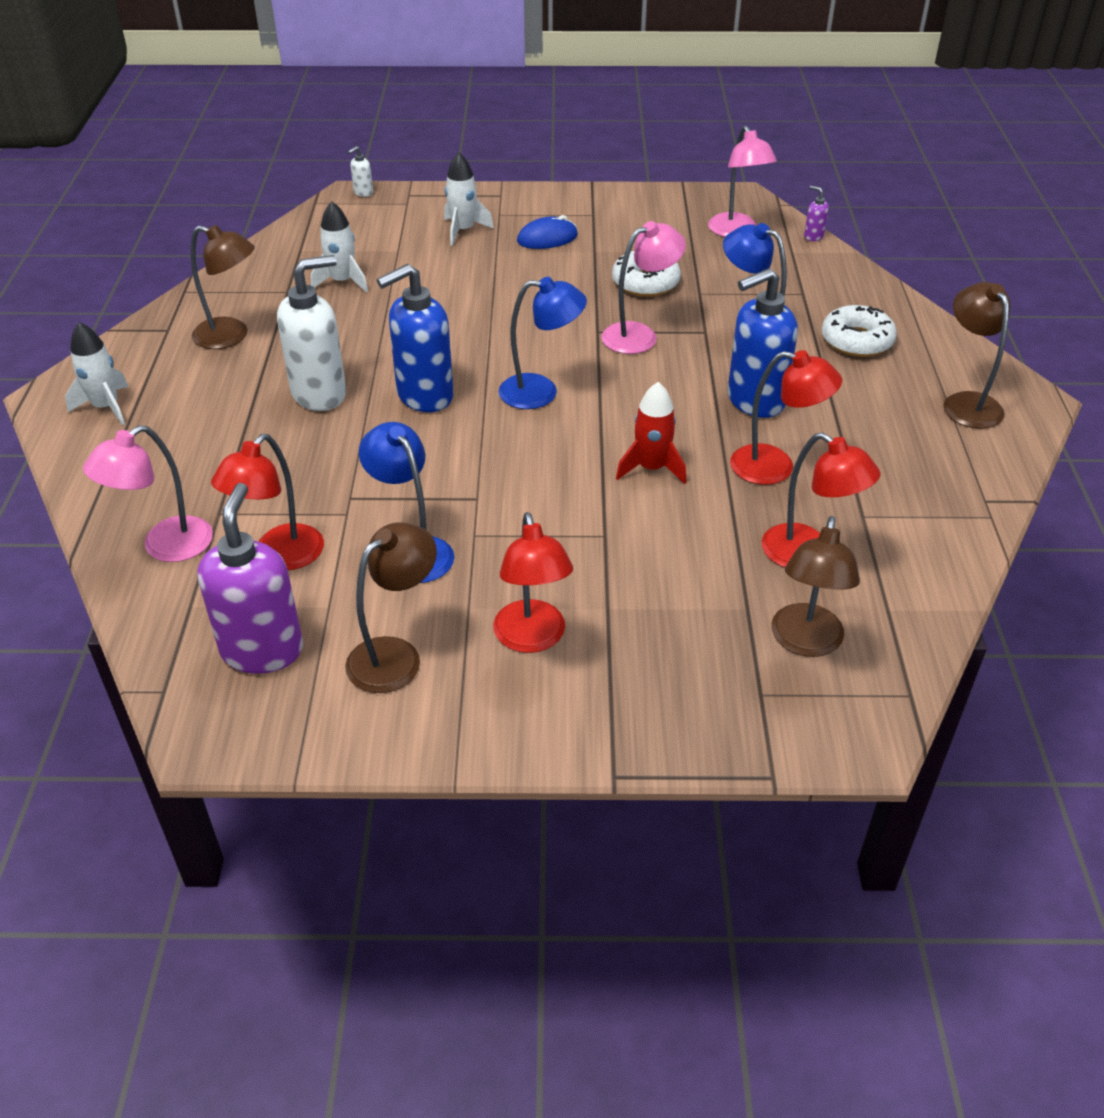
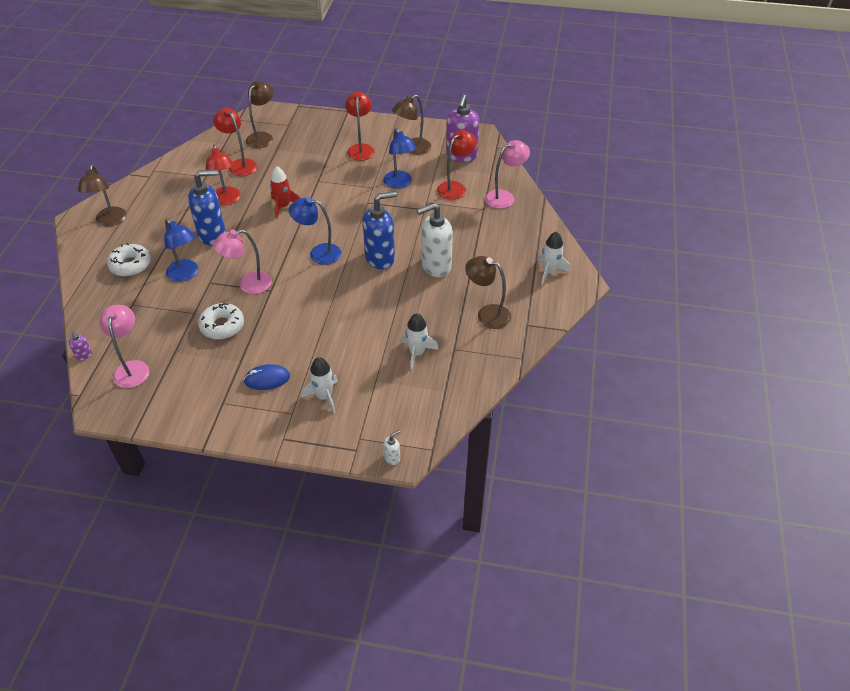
camera: 170 degrees left, 5 degrees up
red lamp [730,350,842,485] -> red lamp turned 135 degrees counterclockwise [205,144,241,206]

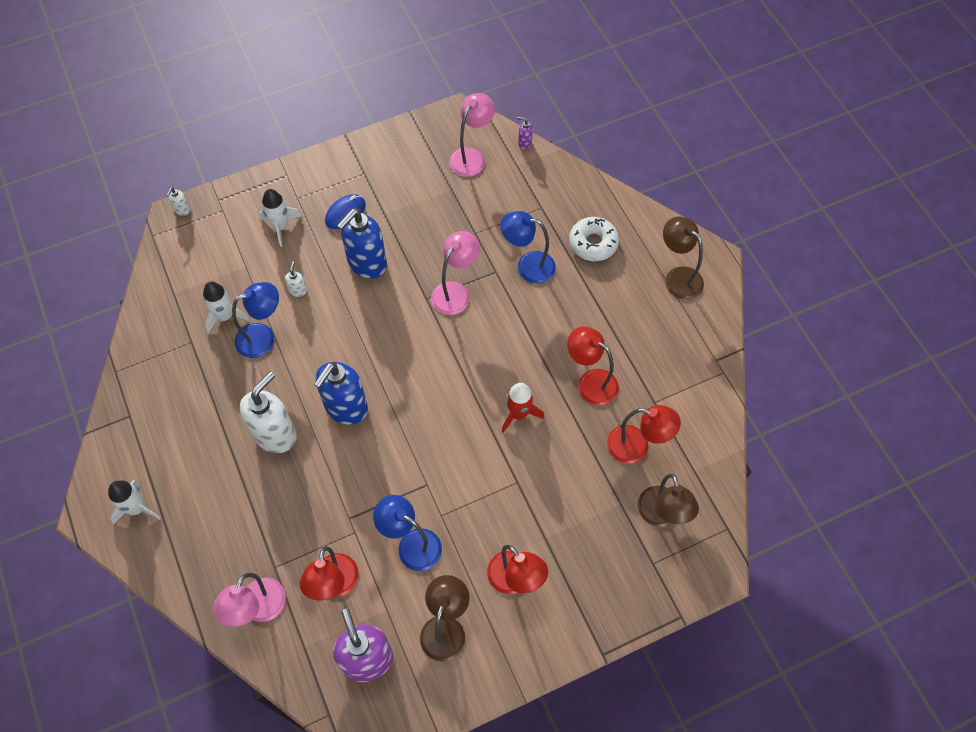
camera: 145 degrees right, 15 degrees up
pink lamp [100,305,149,388] -> pink lamp turned 105 degrees counterclockwise [449,93,495,177]
blue soap dispenser [188,170,226,245] -> blue soap dispenser moved to [337,209,387,279]
white donut [198,303,244,339] -> none
blue lamp [289,197,341,265] -> blue lamp moved to [232,282,279,358]
brown lamp [465,256,511,329] -> none
none -> white soap dispenser [285,262,307,297]

